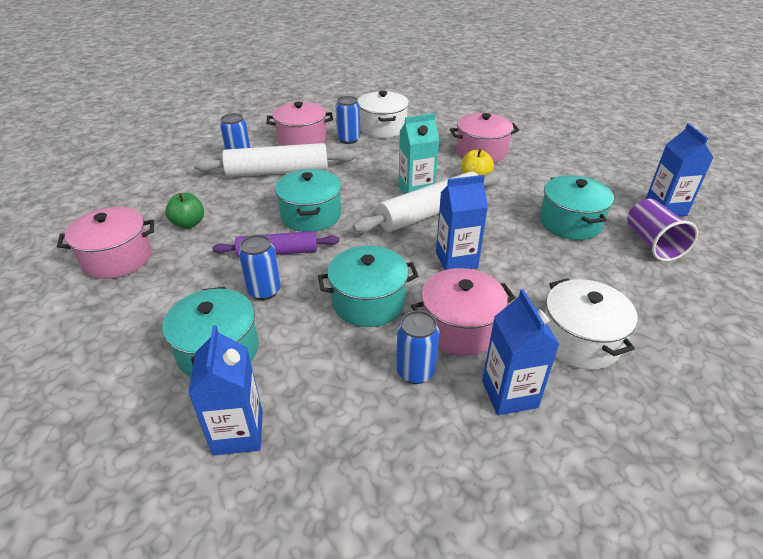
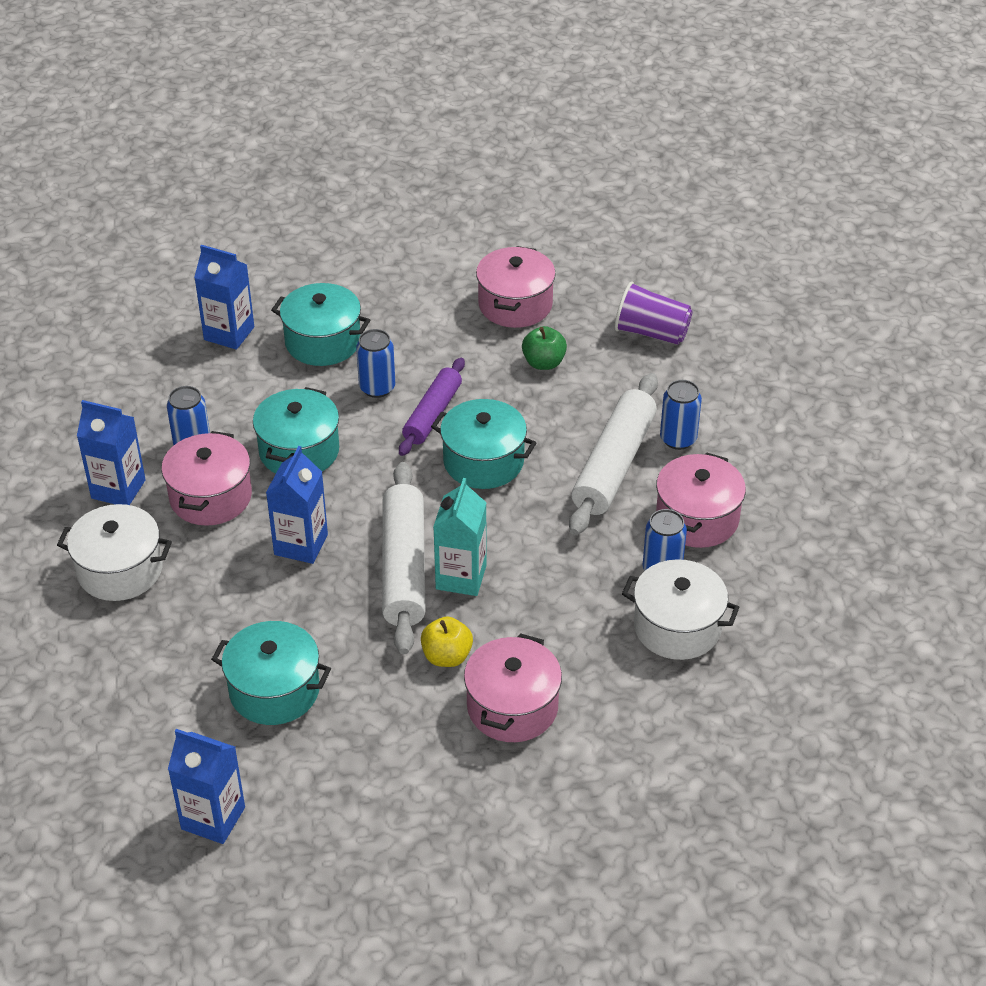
camera: 120 degrees right, 5 degrees up
purple cup [627,199,698,261] -> purple cup moved to [614,281,693,345]

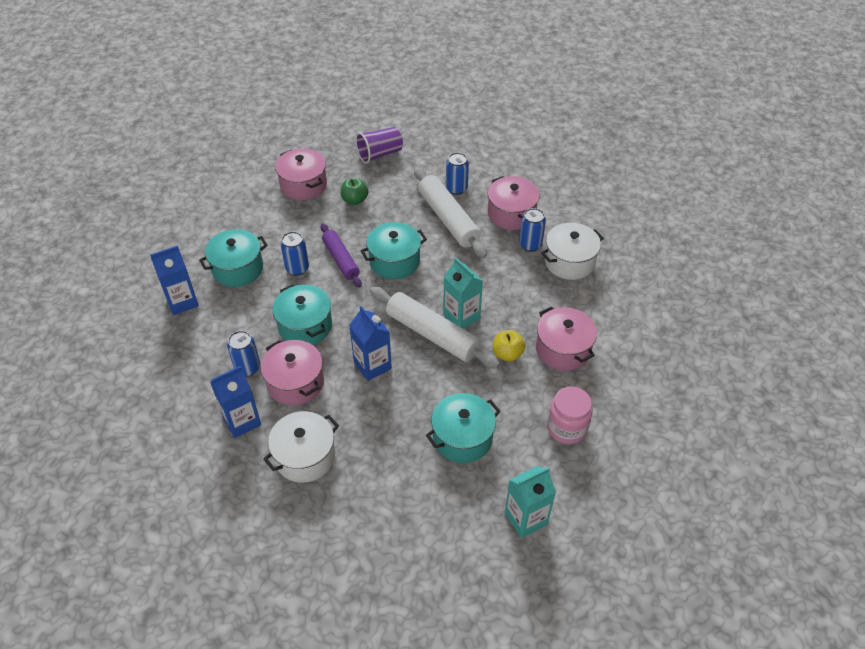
camera: 50 degrees left, 5 degrees up
blue carton [168,729,245,844] -> turquoise carton [505,466,556,538]
none -> pink jar [547,386,593,444]

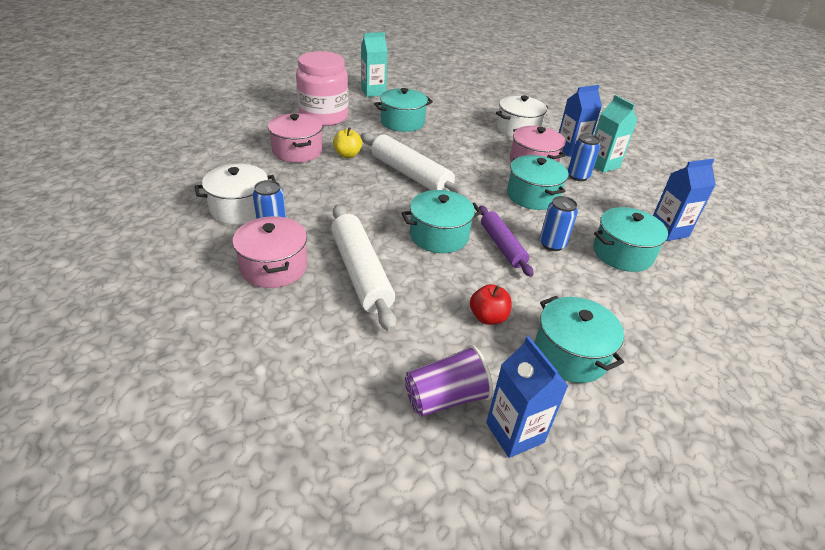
camera: 175 degrees left, 10 degrees down
pink pot [275,148,327,200] -> turquoise pot [534,296,624,383]
green apple [341,178,368,205] -> red apple [470,284,512,325]
blue carton [349,306,392,381] -> blue carton moved to [486,336,568,458]
turquoise carton [443,257,483,329] -> turquoise carton moved to [594,95,637,173]
blue can [446,152,469,195] -> none
pink jar [547,386,593,444] -> pink jar [296,51,348,126], size x1.59

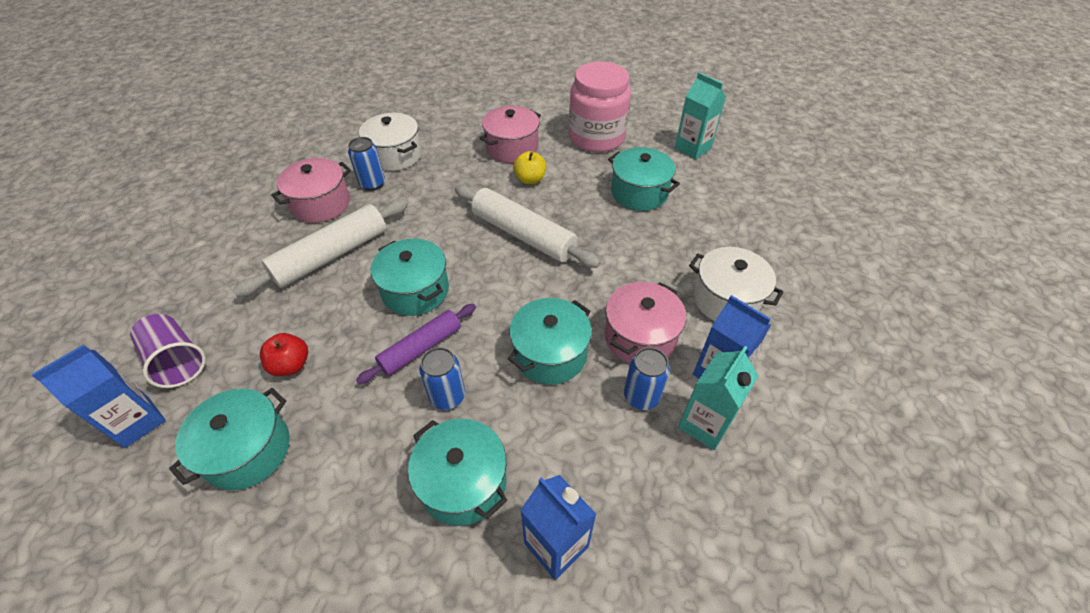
camera: 70 degrees right, 10 degrees up
white rolling pin [361,133,470,199] -> white rolling pin turned 75 degrees counterclockwise [455,185,601,268]

